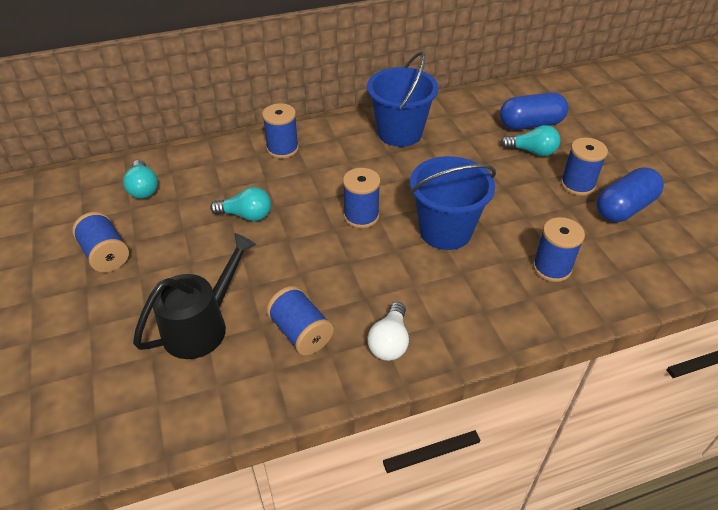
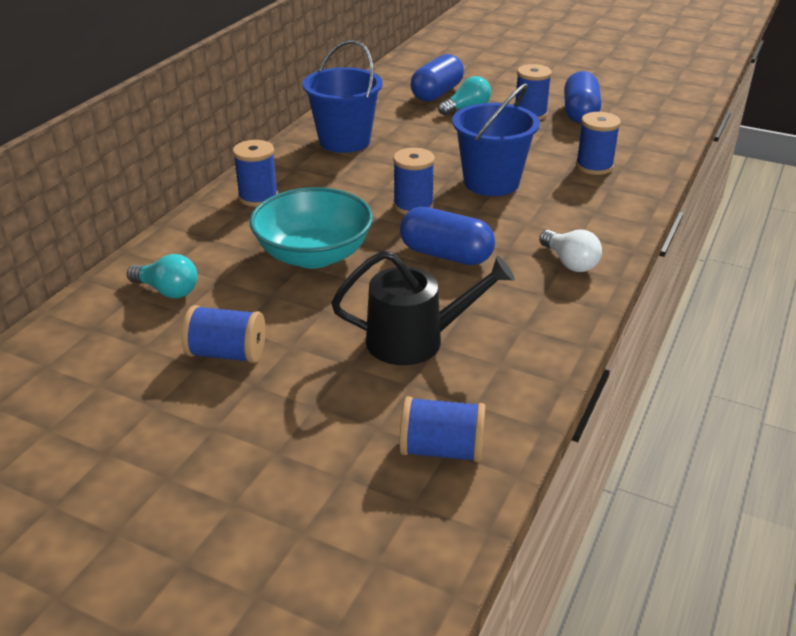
camera: 45 degrees left, 10 degrees down
black watering can [133,233,256,359] -> black watering can turned 90 degrees clockwise [331,250,515,365]
turquoise light bulb [210,187,271,221] -> turquoise bowl [249,187,373,268]
blue spool [266,286,334,356] -> blue spool moved to [399,396,486,463]
none -> blue capsule [400,207,495,265]

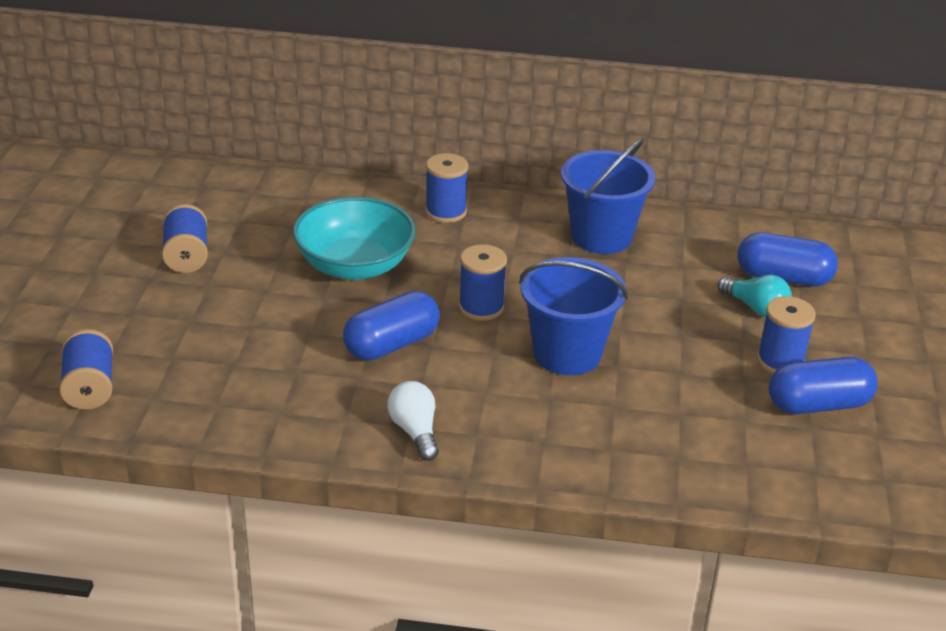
camera: 70 degrees right, 0 degrees up
turquoise light bulb [127,254,198,298] -> none
black watering can [331,250,515,365] -> none
blue capsule [400,207,495,265] -> blue capsule turned 45 degrees clockwise [343,291,440,361]
white light bulb [539,230,602,272] -> white light bulb turned 120 degrees clockwise [387,381,439,461]
blue spool [576,112,621,175] -> none

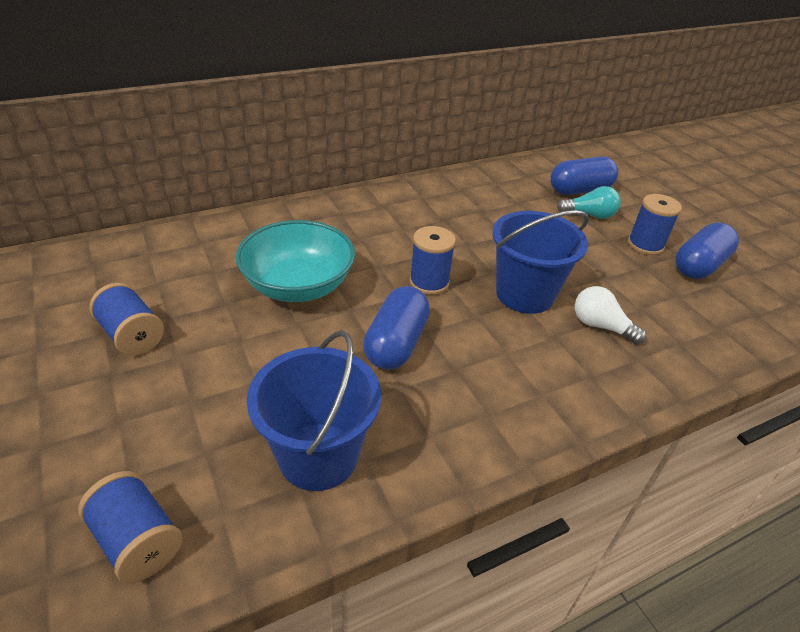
camera: 35 degrees left, 5 degrees up
white light bulb [387,381,439,461] -> white light bulb moved to [575,286,646,344]
blue spool [425,153,468,223] -> none
blue bucket [561,138,655,254] -> blue bucket moved to [247,330,381,491]

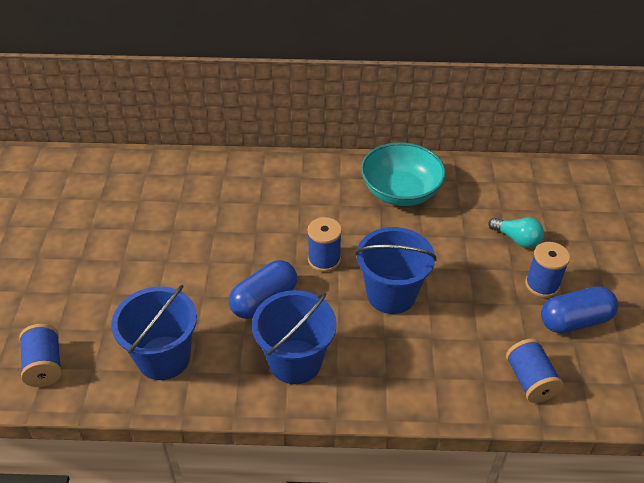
camera: 30 degrees right, 5 degrees up
blue spool [89,283,164,356] -> blue spool moved to [506,338,563,403]
turquoise bowl [235,220,355,302] -> turquoise bowl moved to [361,142,446,206]
blue capsule [550,157,618,195] -> none
white light bulb [575,286,646,344] -> none
none -> blue bucket [252,290,337,384]

